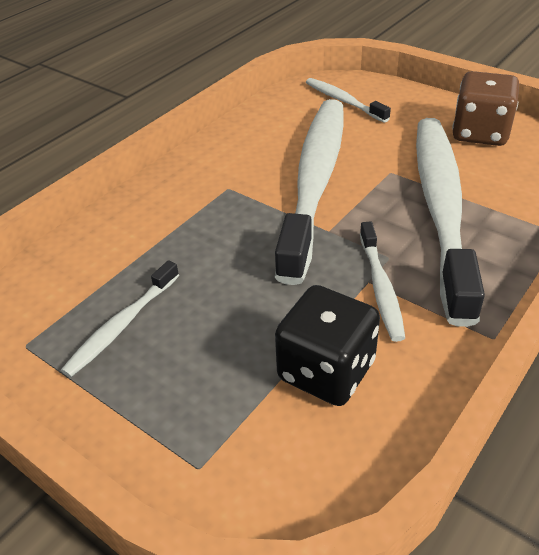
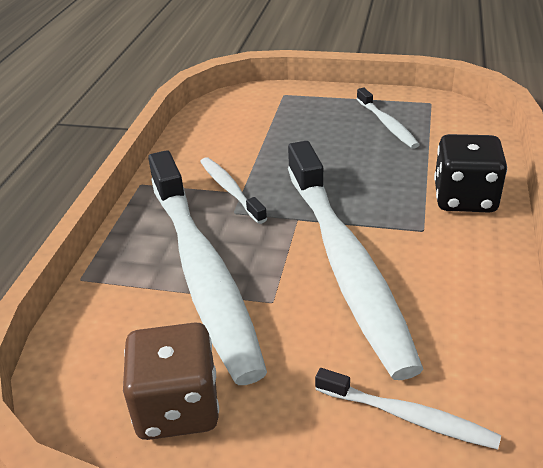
camera: 155 degrees right, 5 degrees down
white toothbrush [61,260,179,377] -> white toothbrush turned 150 degrees clockwise [357,88,420,149]
black dice [275,285,380,406] -> black dice moved to [434,134,507,213]

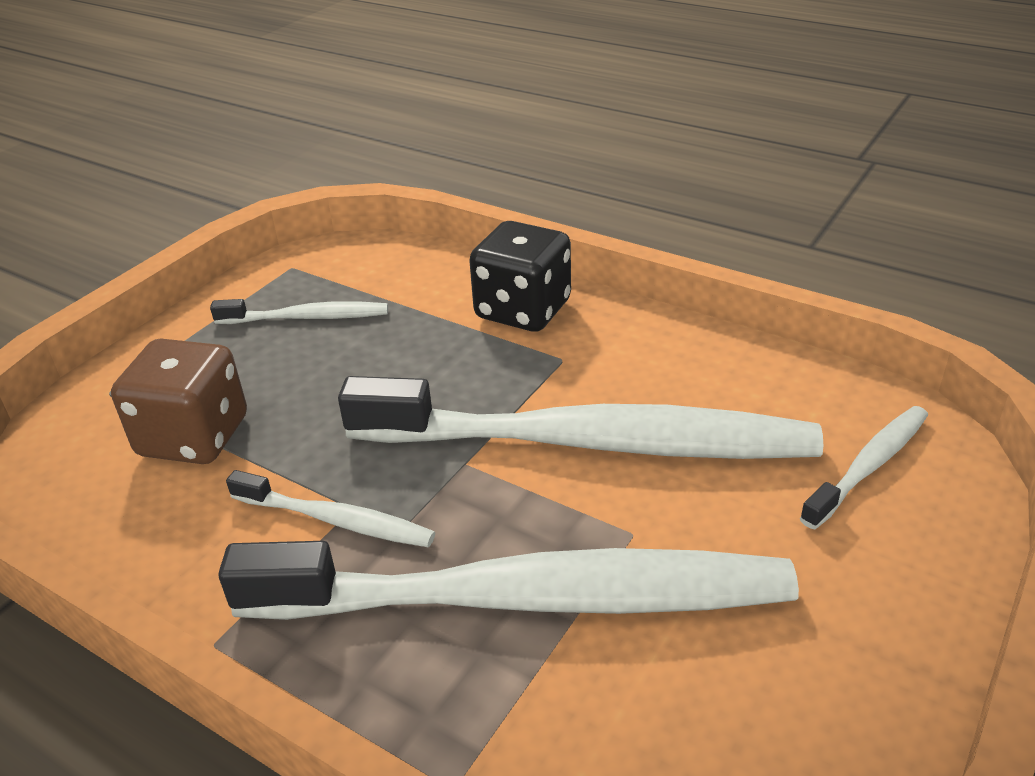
camera: 70 degrees left, 0 degrees up
brown dice [123,322,219,440] -> brown dice moved to [111,339,247,464]
white toothbrush [200,157,267,224] -> white toothbrush turned 150 degrees counterclockwise [226,470,436,547]

